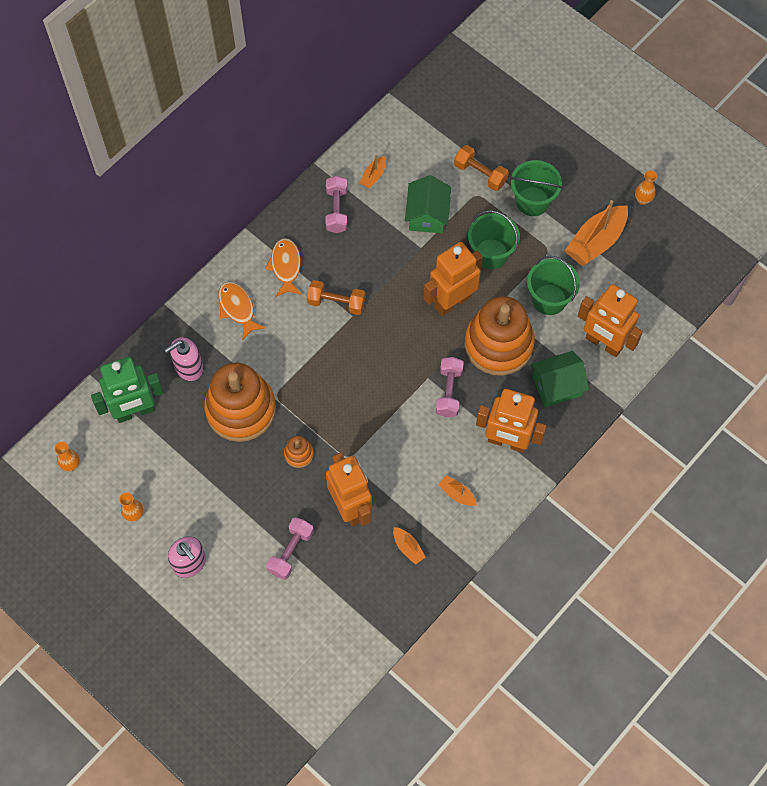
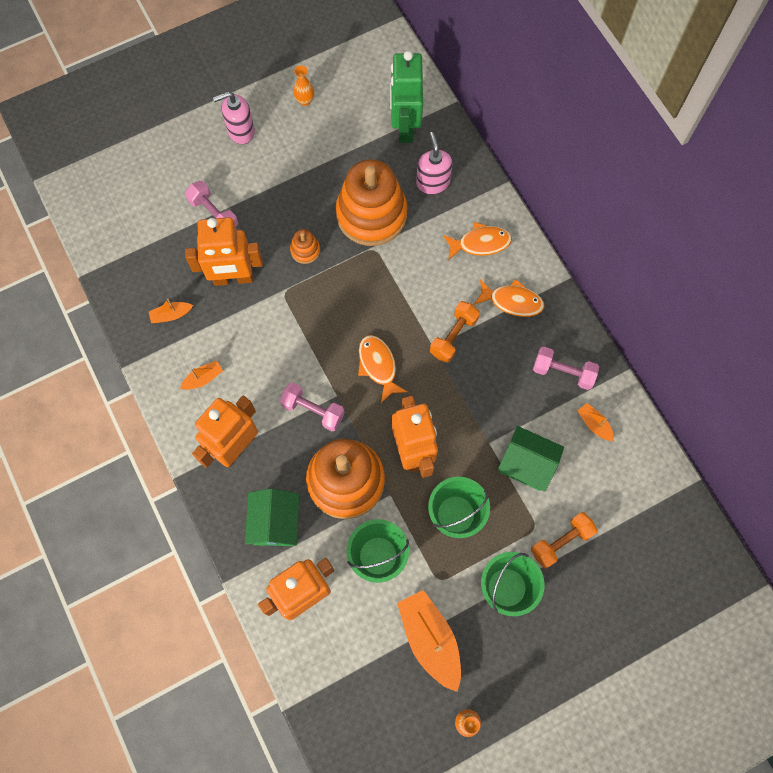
camera: 110 degrees right, 5 degrees up
orange vase [55,442,80,472] -> none
none -> orange fish [358,335,407,403]

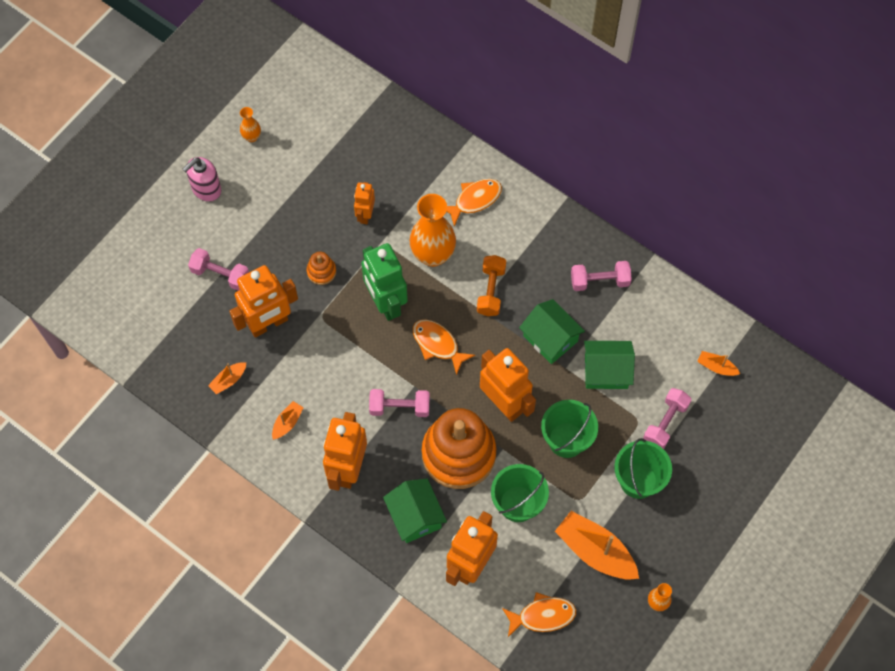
camera: 25 degrees left, 5 degrees down
orange stacking toy [336,159,408,246] -> orange robot [354,182,375,224]
green robot [390,51,423,143] -> green robot moved to [361,243,408,321]
pink soap dispenser [416,132,453,194] -> none
orange fish [474,279,544,317] -> orange fish moved to [502,592,576,637]
orange dumbbell [531,512,598,568] -> pink dumbbell [643,388,691,449]
orange boat [578,403,614,441] -> orange boat moved to [697,351,740,376]
none -> orange vase [410,194,456,267]
none -> green house [519,299,585,364]

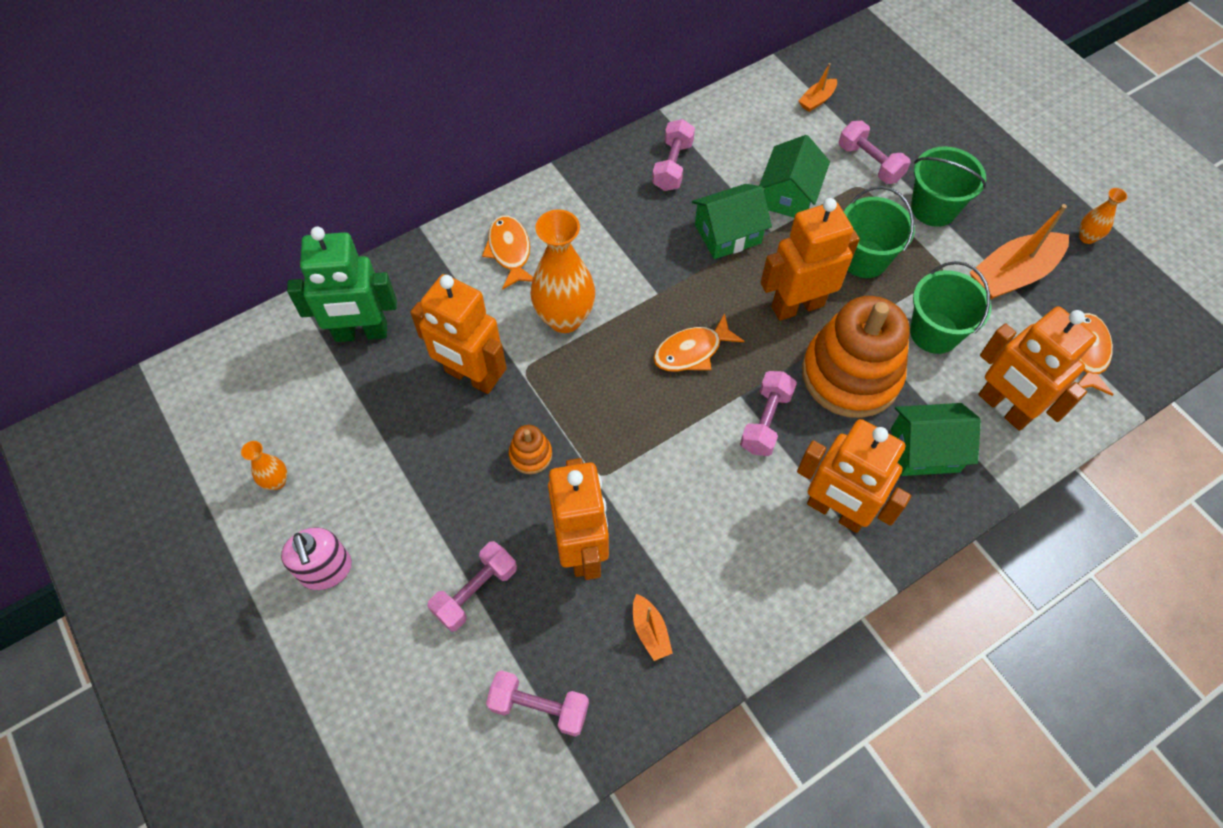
camera: 70 degrees left, 5 degrees down
orange boat [272,401,304,440] -> none
orange robot [354,182,375,224] -> orange robot [410,274,507,394], size x1.83
green robot [361,243,408,321] -> green robot moved to [287,227,397,342]
orange dumbbell [477,255,506,316] -> none
none -> pink dumbbell [486,670,589,737]

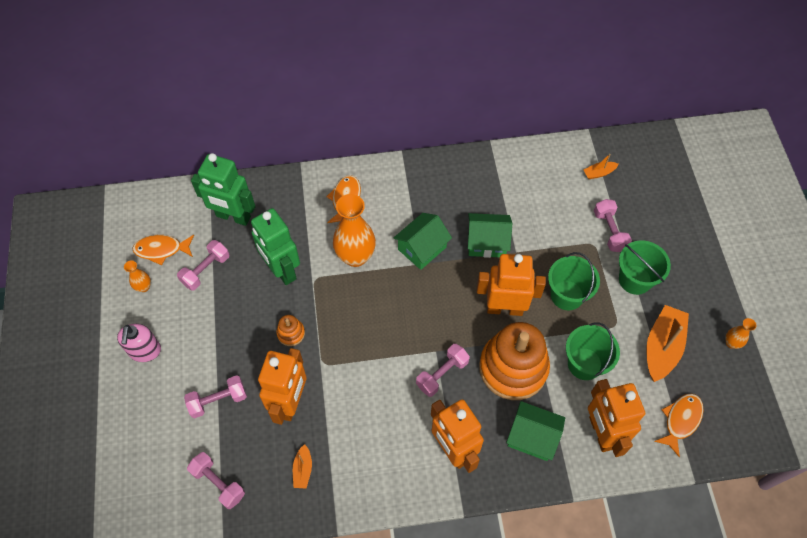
camera: 25 degrees right, 0 degrees up
orange robot [410,274,507,394] -> green robot [251,208,300,285]
pink dumbbell [652,119,695,191] -> pink dumbbell moved to [177,240,230,291]
orange fish [653,313,745,372] -> orange fish moved to [132,235,194,265]
green house [759,135,830,218] -> green house moved to [394,213,452,270]
orange boat [970,204,1069,299] -> orange boat turned 120 degrees clockwise [646,305,689,382]

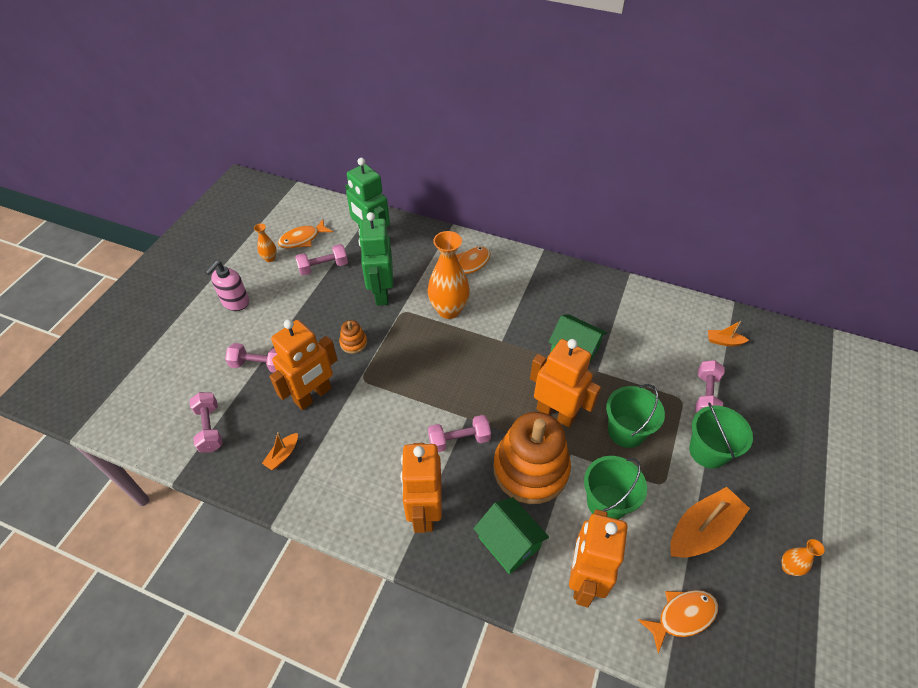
camera: 30 degrees right, 10 degrees down
orange fish [132,235,194,265] -> orange fish turned 60 degrees counterclockwise [278,219,333,249]
green house [394,213,452,270] -> none

